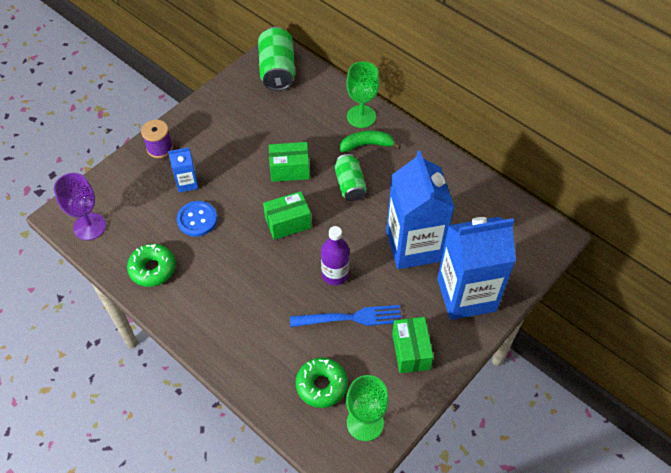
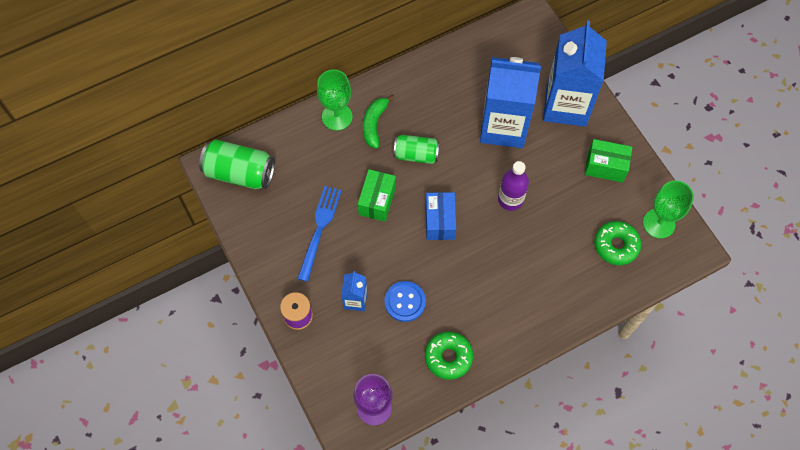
camera: 70 degrees left, 10 degrees up
green box [263,191,311,240] -> blue box [425,192,456,240]
blue fork [290,305,401,327] -> blue fork moved to [297,186,342,282]

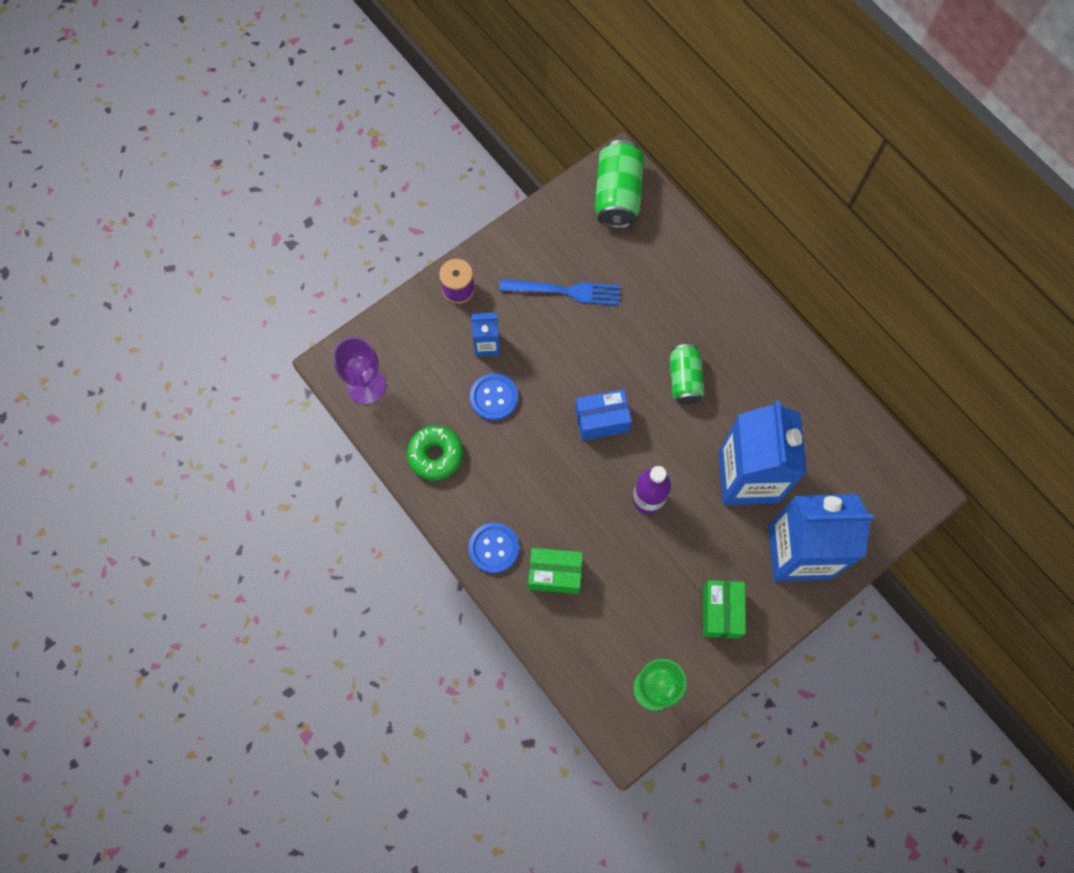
camera: 80 degrees right, 5 degrees up
green goblet [317,70,353,131] -> none
green box [358,169,396,222] -> green box moved to [528,548,583,594]
green banana [363,95,395,149] -> none
green donut [594,221,641,265] -> none
none -> blue button [469,523,519,573]

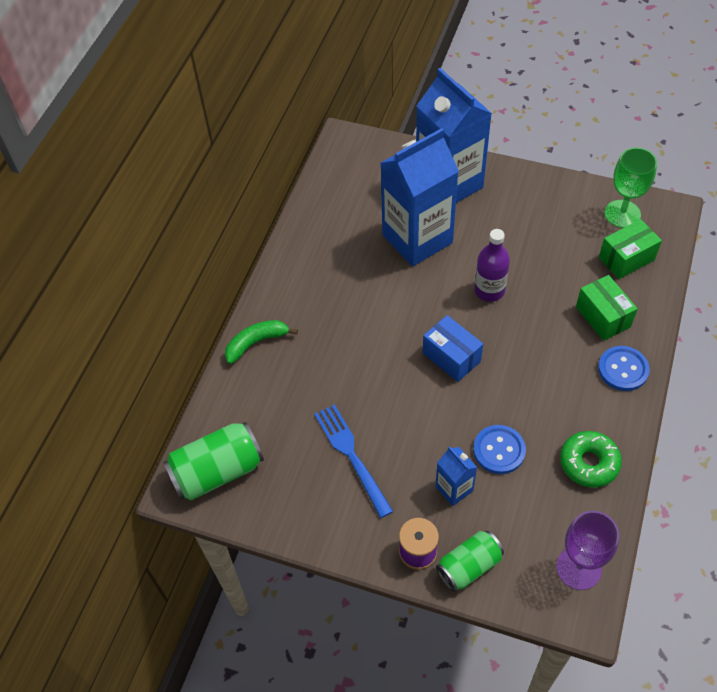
camera: 120 degrees left, 15 degrees down
green can [670,344,704,404] -> green can moved to [436,531,504,592]
green box [703,580,746,639] -> green box moved to [599,219,662,279]
none -> green banana [225,320,298,364]

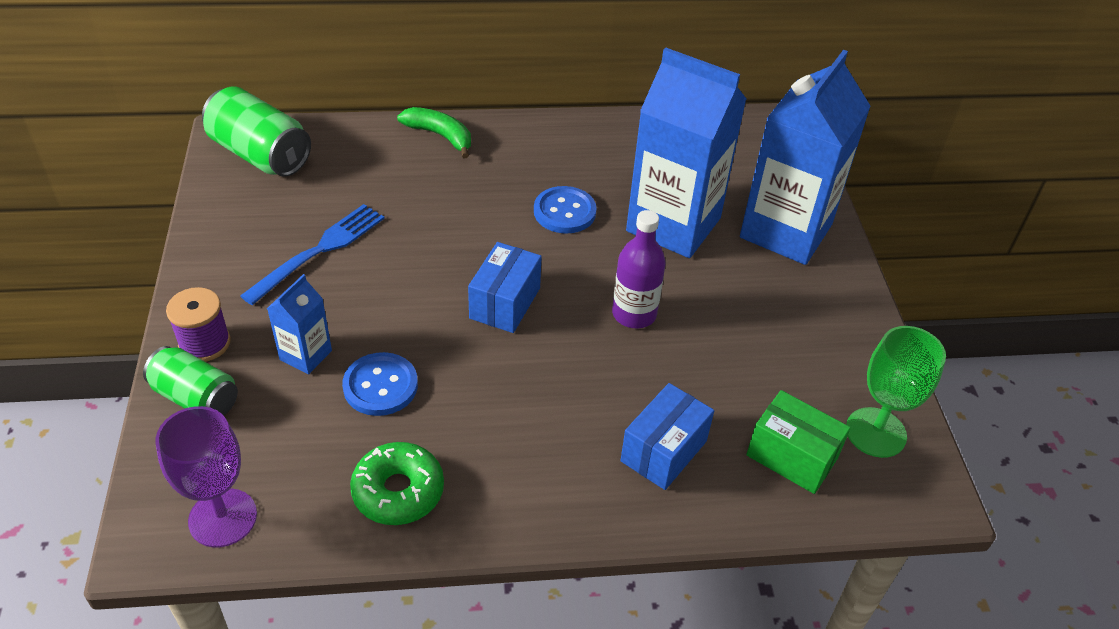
camera: 60 degrees right, 10 degrees down
green box [576,275,638,341] -> blue box [620,383,714,490]
blue button [598,346,650,391] -> blue button moved to [534,186,597,234]

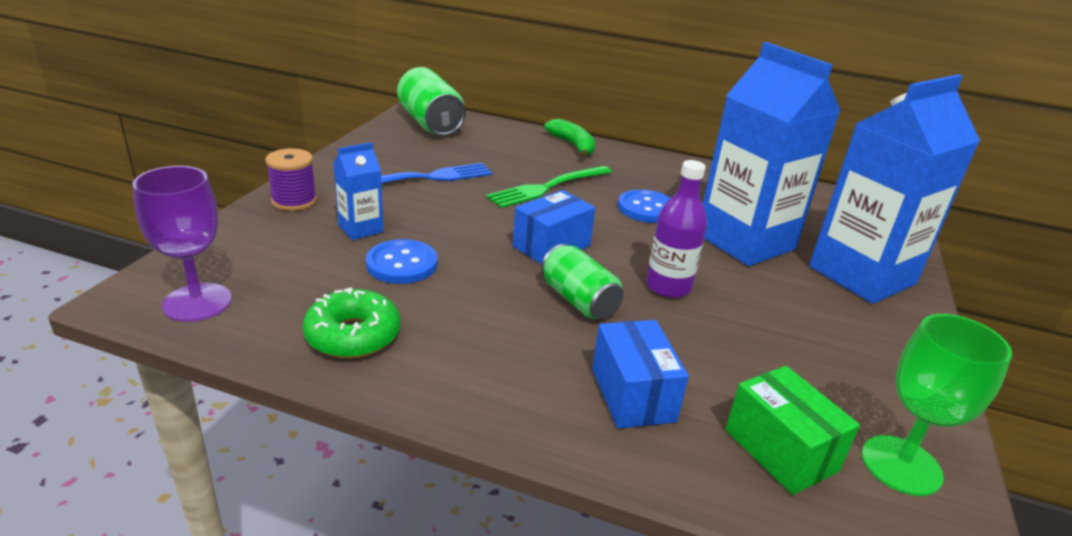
camera: 25 degrees right, 15 degrees down
green can [143,346,238,416] -> green can moved to [541,244,623,319]
blue box [620,383,714,490] -> blue box turned 75 degrees counterclockwise [592,320,689,429]
none -> green fork [486,166,612,208]

